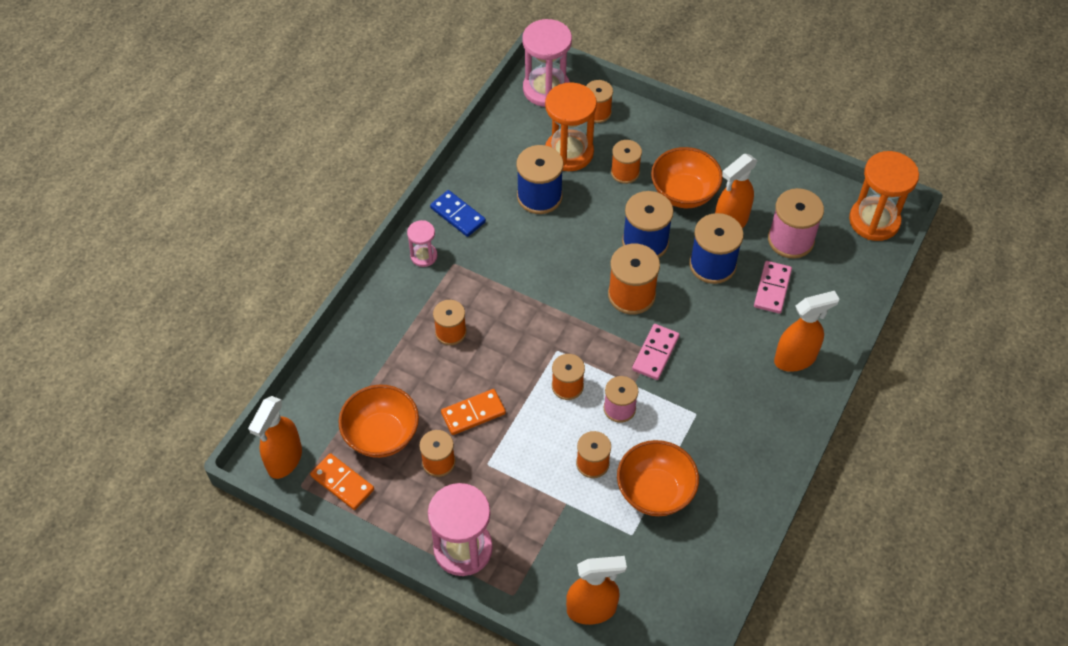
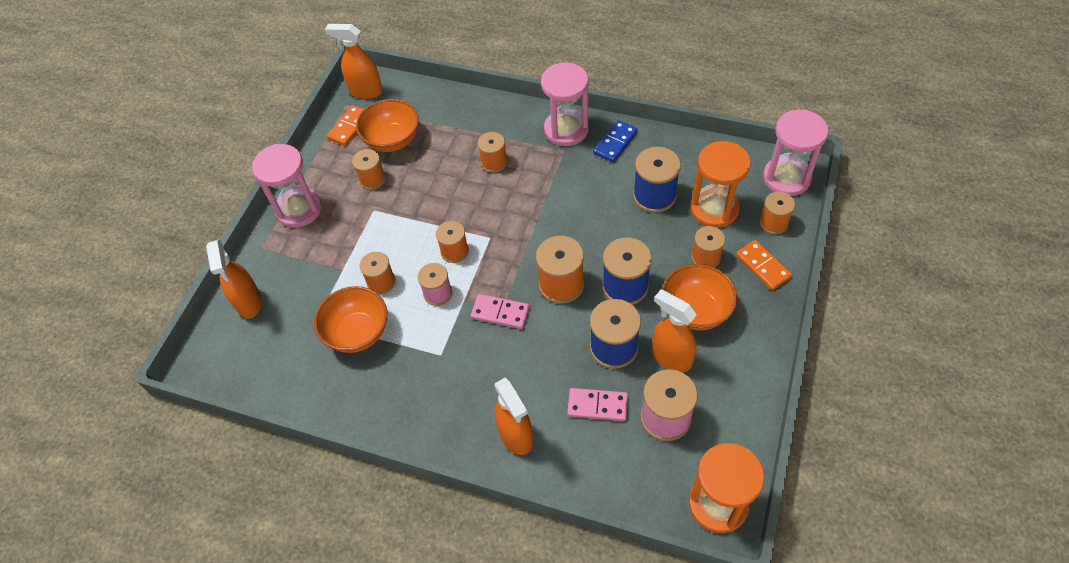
camera: 85 degrees right, 0 degrees up
pink hourglass [407,220,437,267] -> pink hourglass [541,62,589,146], size x1.91
orange domino [441,389,506,435] -> orange domino moved to [736,240,792,290]

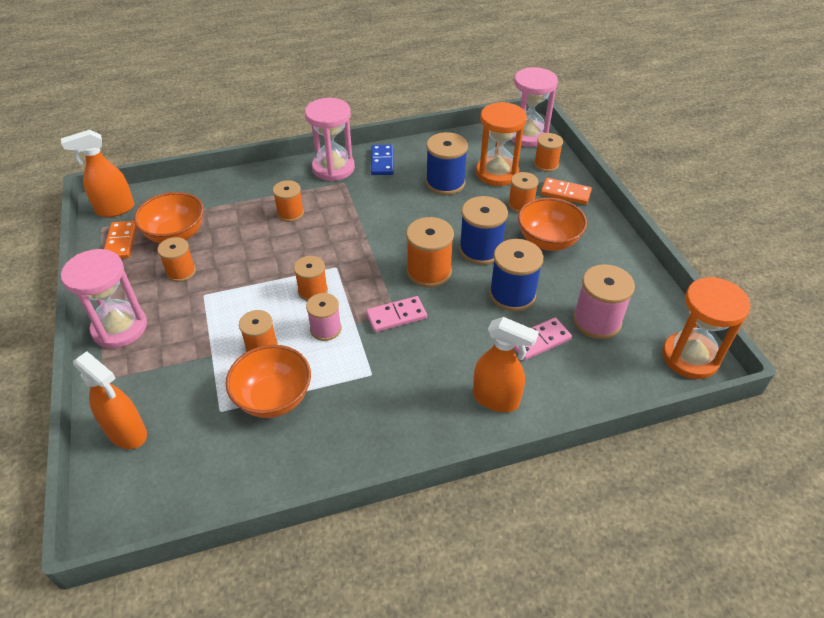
camera: 40 degrees left, 10 degrees down
orange spray bottle [652,289,697,372] -> none

